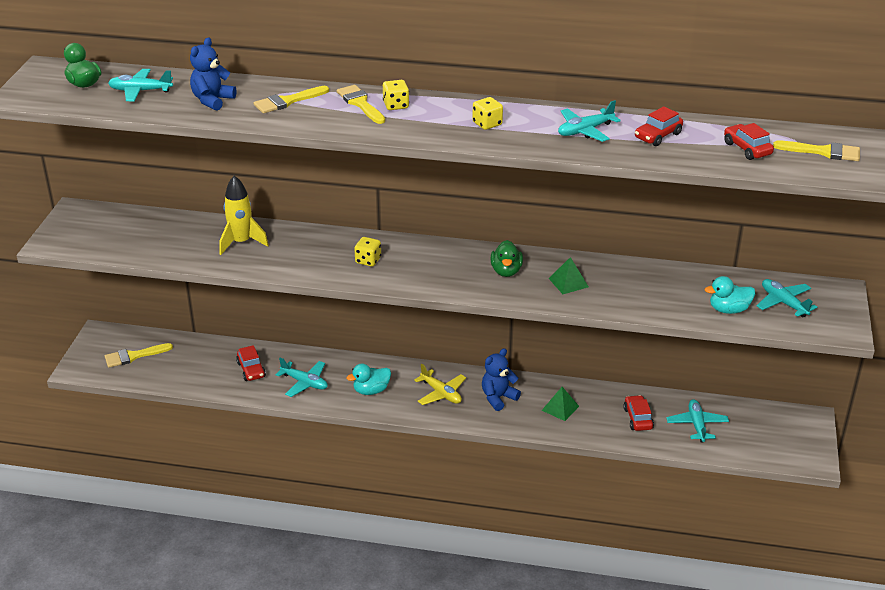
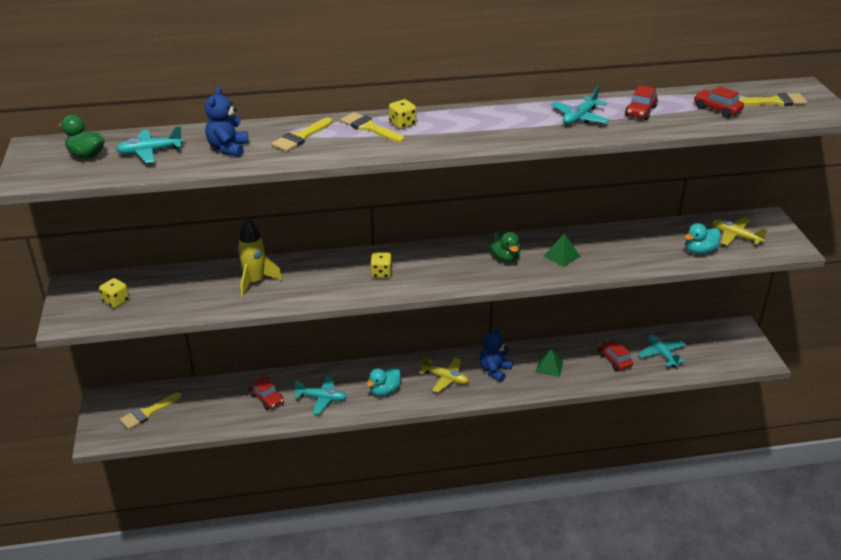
camera: 20 degrees left, 0 degrees up
yellow dice [472,97,503,130] -> yellow dice moved to [99,278,129,308]
turquoise plane [757,279,817,317] -> yellow plane [712,218,767,246]

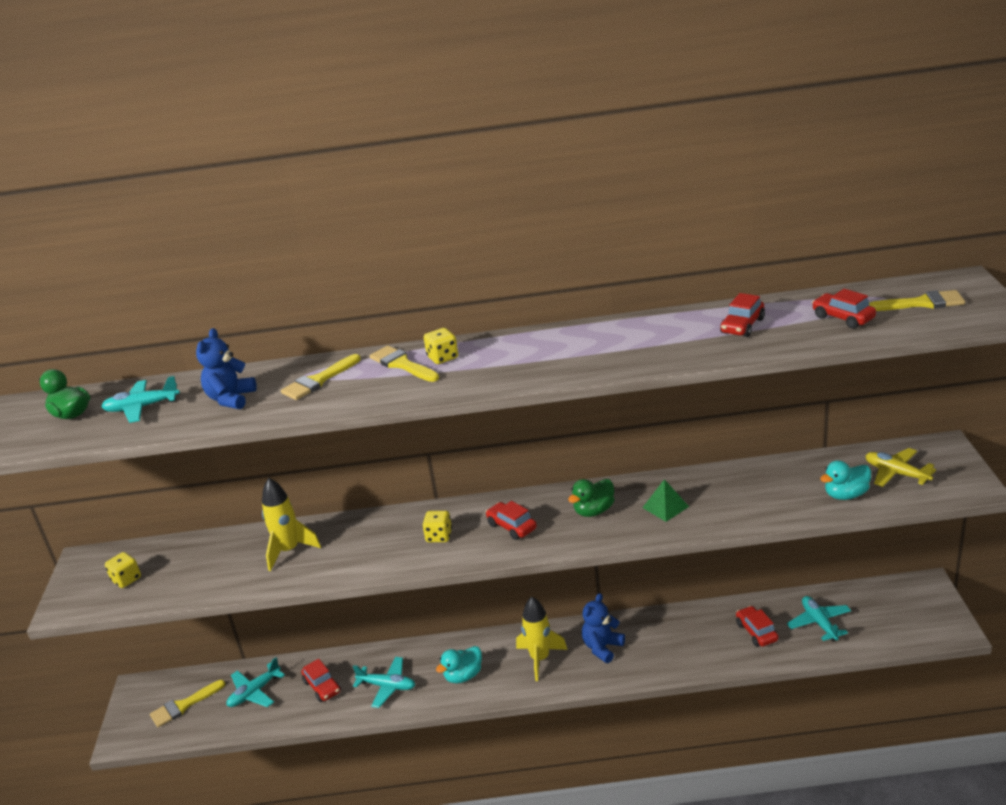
camera: 10 degrees right, 5 degrees down
yellow plane [419,356,469,393] -> yellow rocket [516,597,568,681]
green duck [489,230,521,262] -> green duck turned 60 degrees clockwise [568,479,615,517]
green pyramid [536,348,563,377] -> none
turquoise plane [551,87,610,124] -> turquoise plane moved to [227,657,285,707]
none -> red car [486,501,537,540]

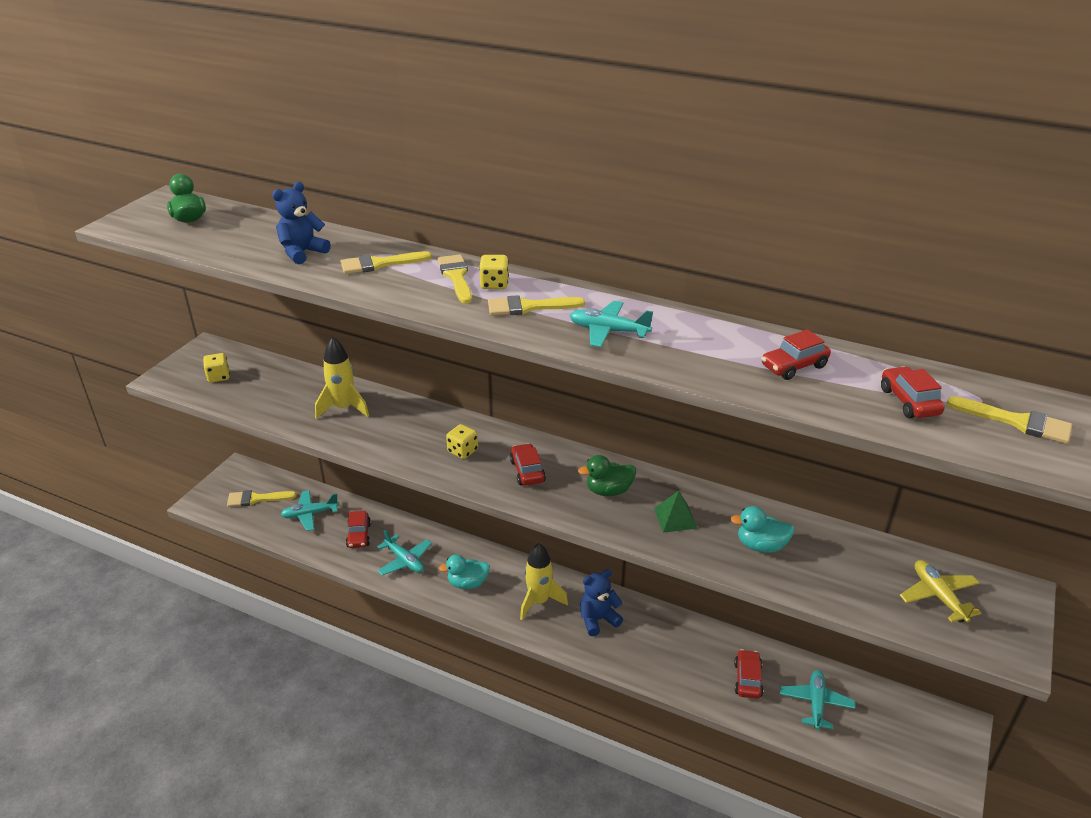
camera: 25 degrees right, 5 degrees up
turquoise plane [101,376,180,423] -> turquoise plane moved to [570,301,653,347]
turquoise duck [820,460,871,500] -> turquoise duck moved to [730,506,795,553]
none -> yellow brush [488,295,585,316]

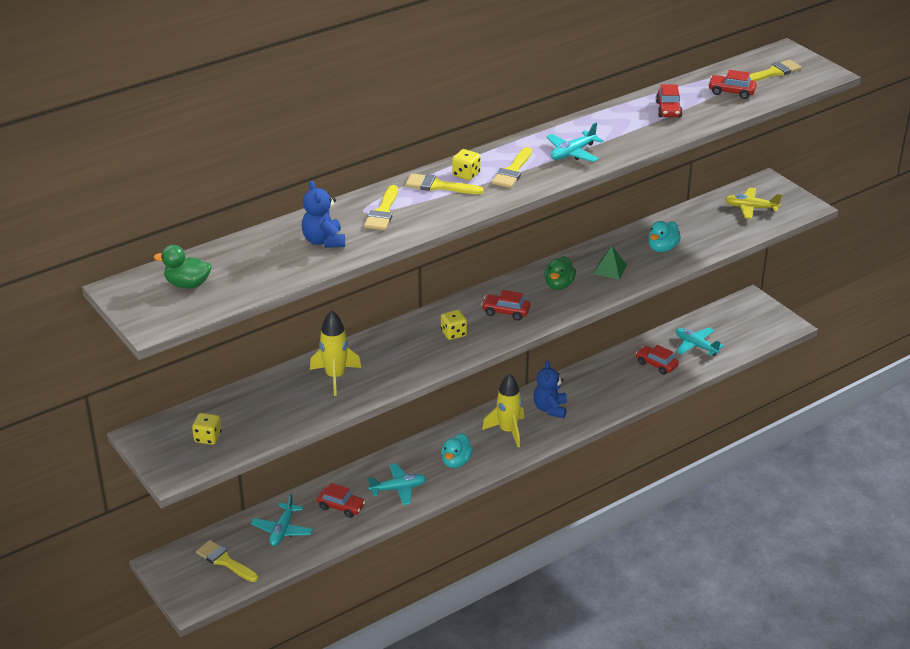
camera: 60 degrees left, 0 degrees up
yellow brush [227,490,297,507] -> yellow brush turned 105 degrees clockwise [196,540,258,582]

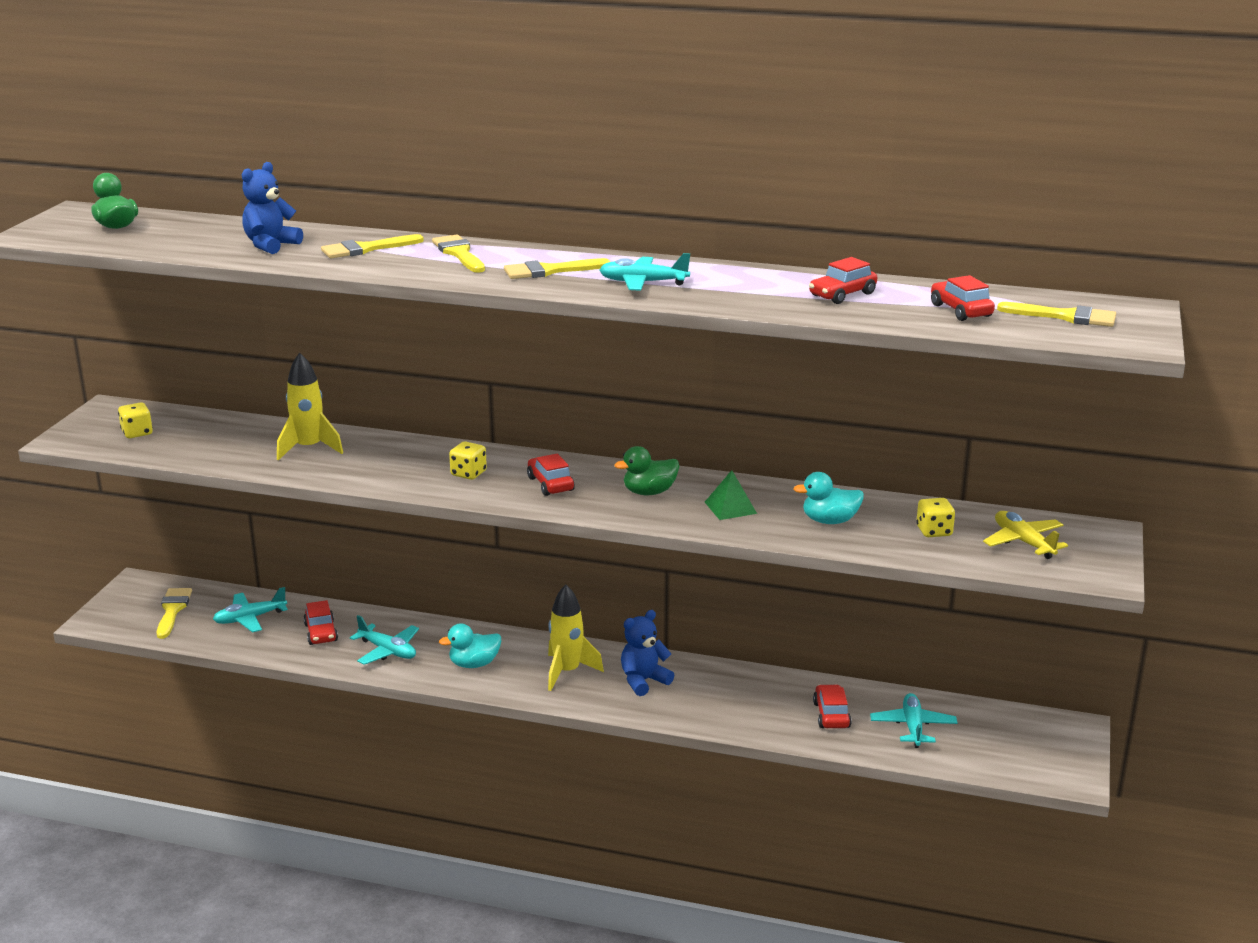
camera: 50 degrees right, 10 degrees down
yellow dice [452,149,481,180] -> yellow dice moved to [916,498,955,537]

